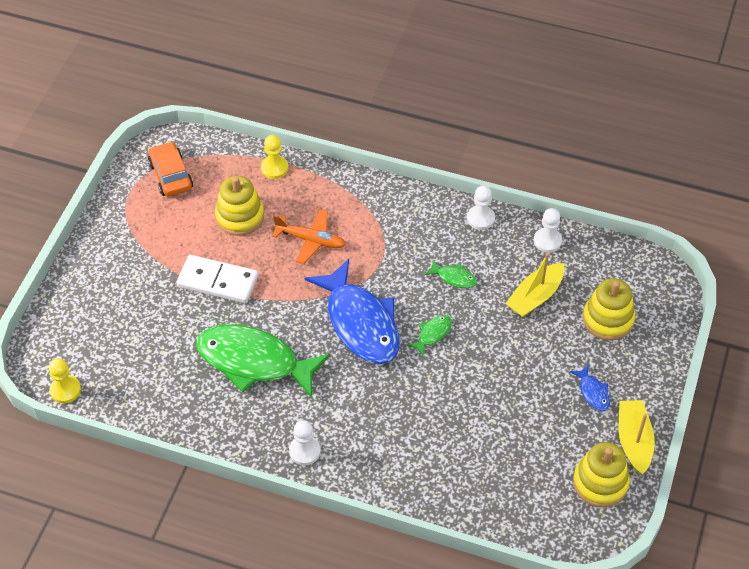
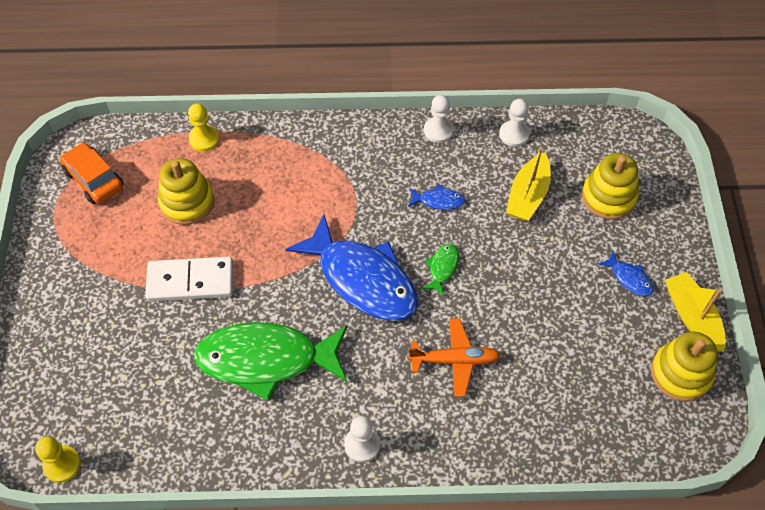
camera: 20 degrees left, 5 degrees up
orange plane [272,209,346,264] -> orange plane moved to [408,318,501,397]
green fish [425,260,477,288] -> blue fish [408,184,465,210]

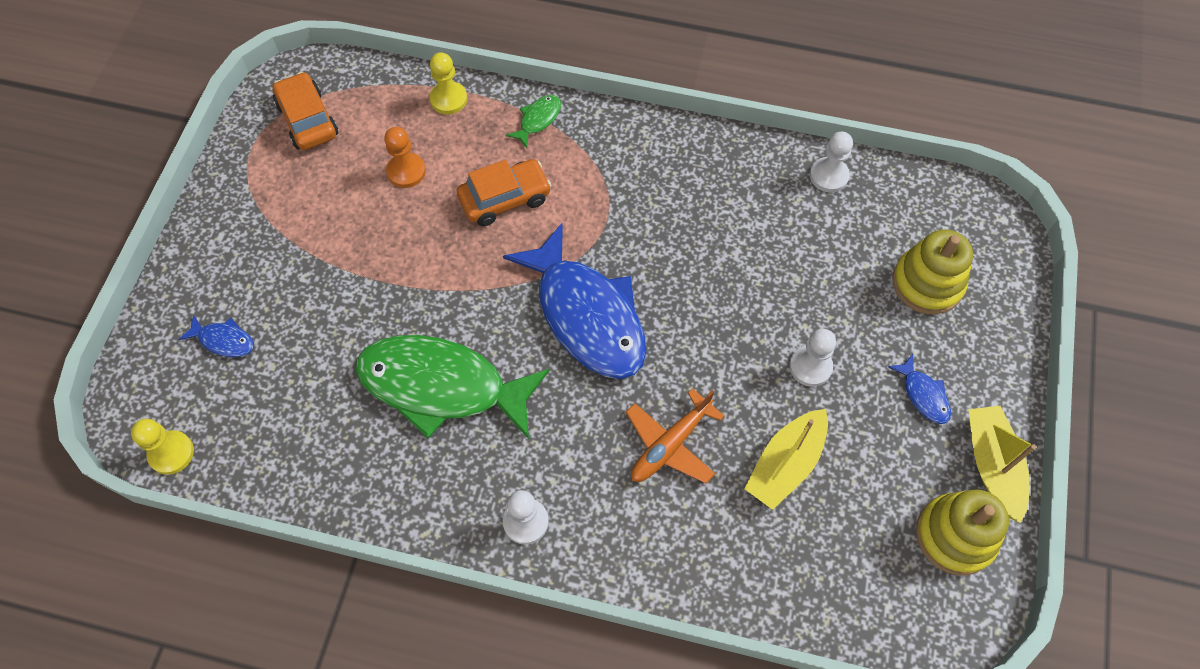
camera: 15 degrees right, 5 degrees up
white domino [145,257,233,302] -> none
yellow stacking toy [158,158,214,225] -> orange pawn [384,127,426,188]
blue fish [408,184,465,210] -> blue fish moved to [179,314,254,357]
orange plane [408,318,501,397] -> orange plane turned 120 degrees clockwise [626,388,724,483]
green fish [422,243,459,296] -> green fish moved to [506,95,561,148]
white pawn [424,95,454,143] -> white pawn moved to [789,329,836,387]
yellow boat [506,147,551,221] -> yellow boat moved to [745,409,828,510]
none -> orange car [457,159,551,226]

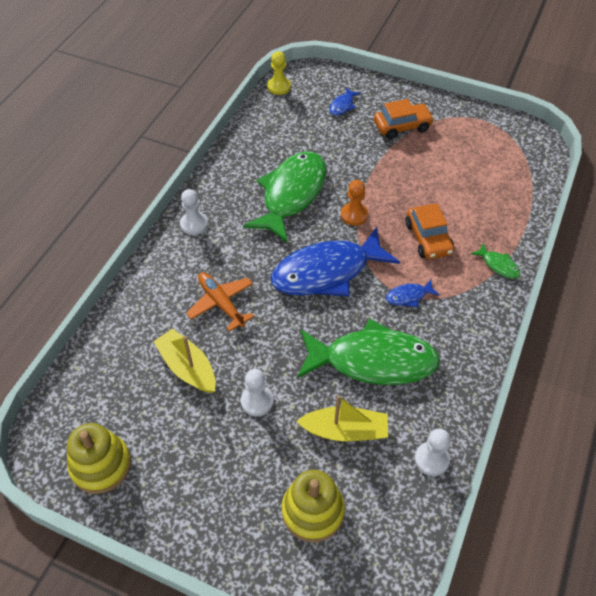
camera: 100 degrees right, 10 degrees down
orange car [273,72,338,150] -> orange car moved to [374,99,434,139]
orange pawn [384,127,426,188] -> orange pawn moved to [341,180,368,226]
yellow pawn [429,52,467,114] -> none
blue fish [888,354,951,424] -> blue fish moved to [386,280,440,307]
yellow boat [968,406,1036,523] -> yellow boat moved to [296,395,388,441]
none -> green fish [297,319,440,385]

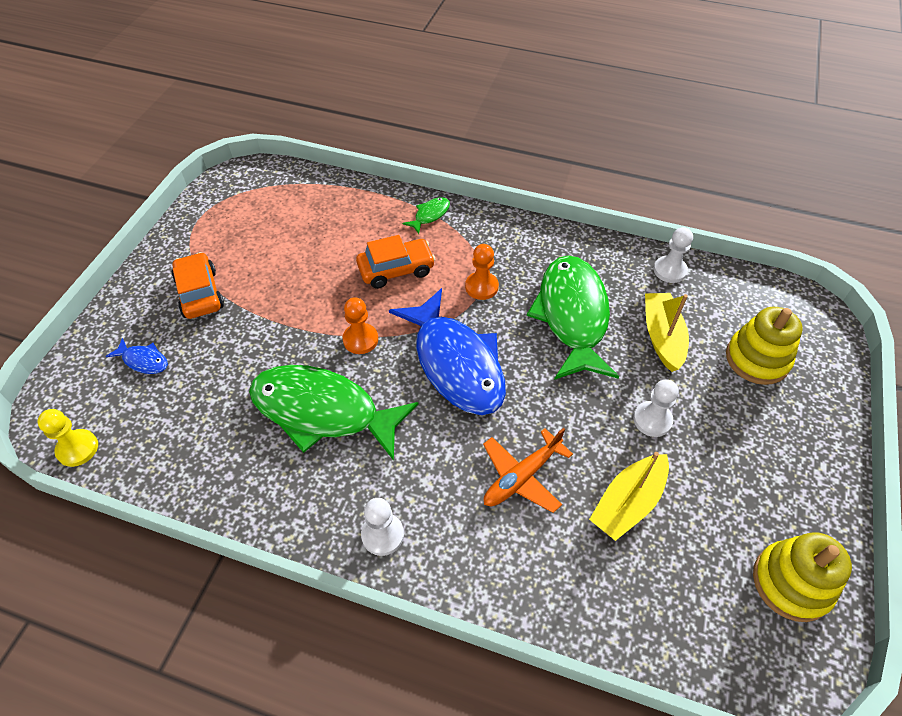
camera: 95 degrees left, 0 degrees up
blue fish [386,280,440,307] -> orange pawn [465,244,499,300]

